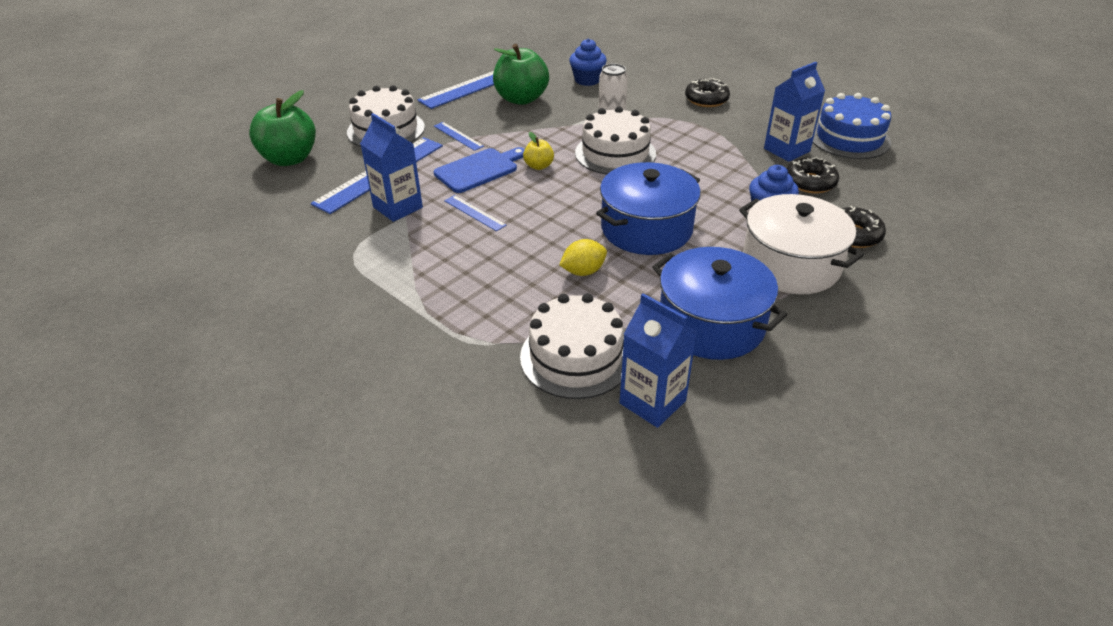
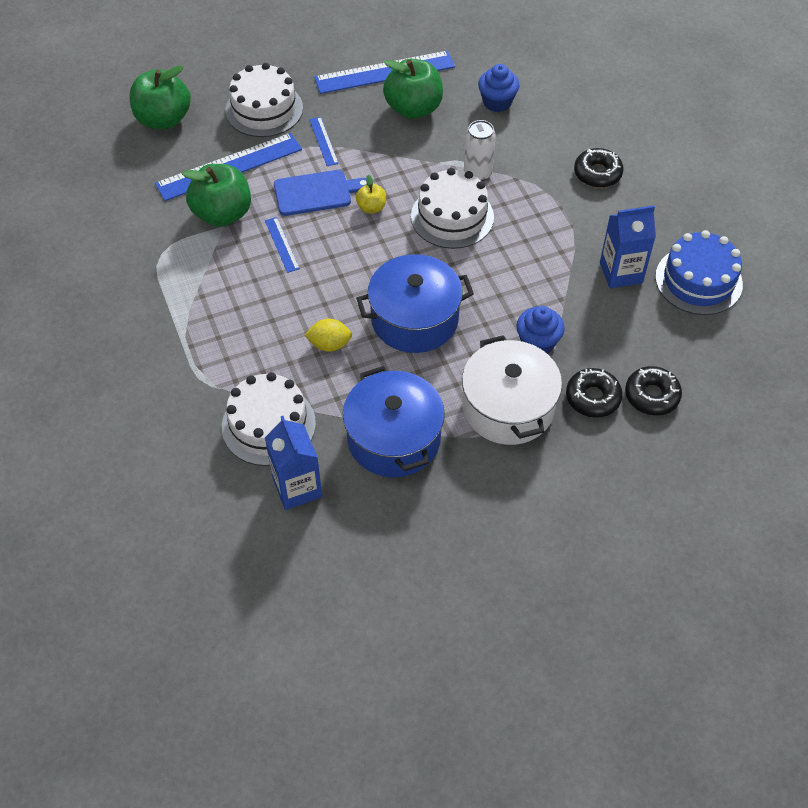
camera: 25 degrees right, 15 degrees up
blue carton [360,113,423,222] -> green apple [182,164,251,227]
black donut [787,157,839,193] -> black donut moved to [625,366,682,416]

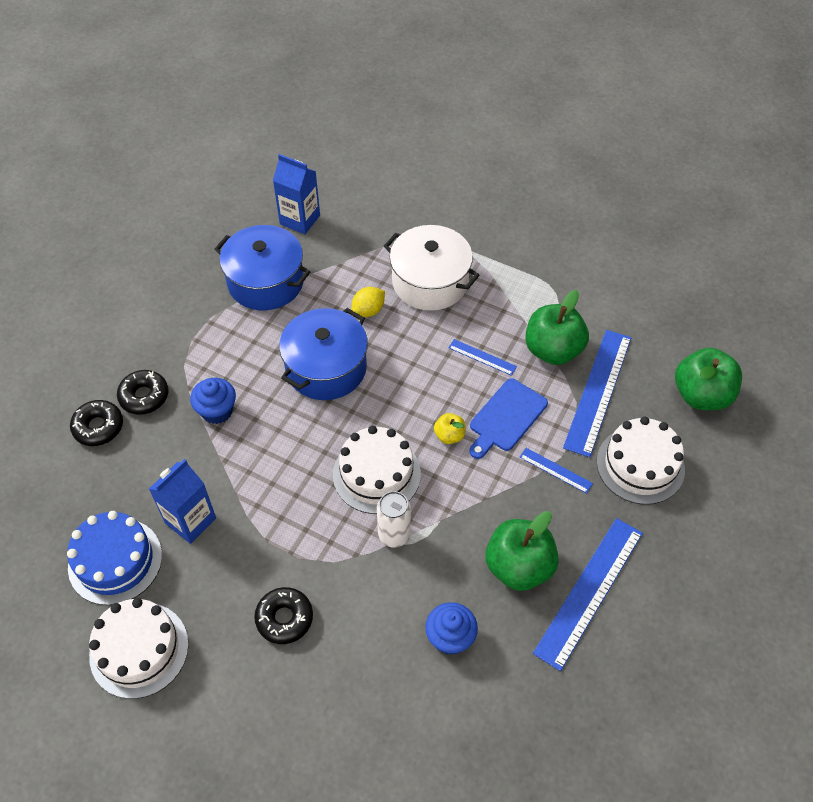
camera: 140 degrees right, 0 degrees up
white cake [222,372,316,466] -> white cake moved to [89,598,189,699]
white pot [462,335,562,445] -> white pot moved to [384,225,479,311]

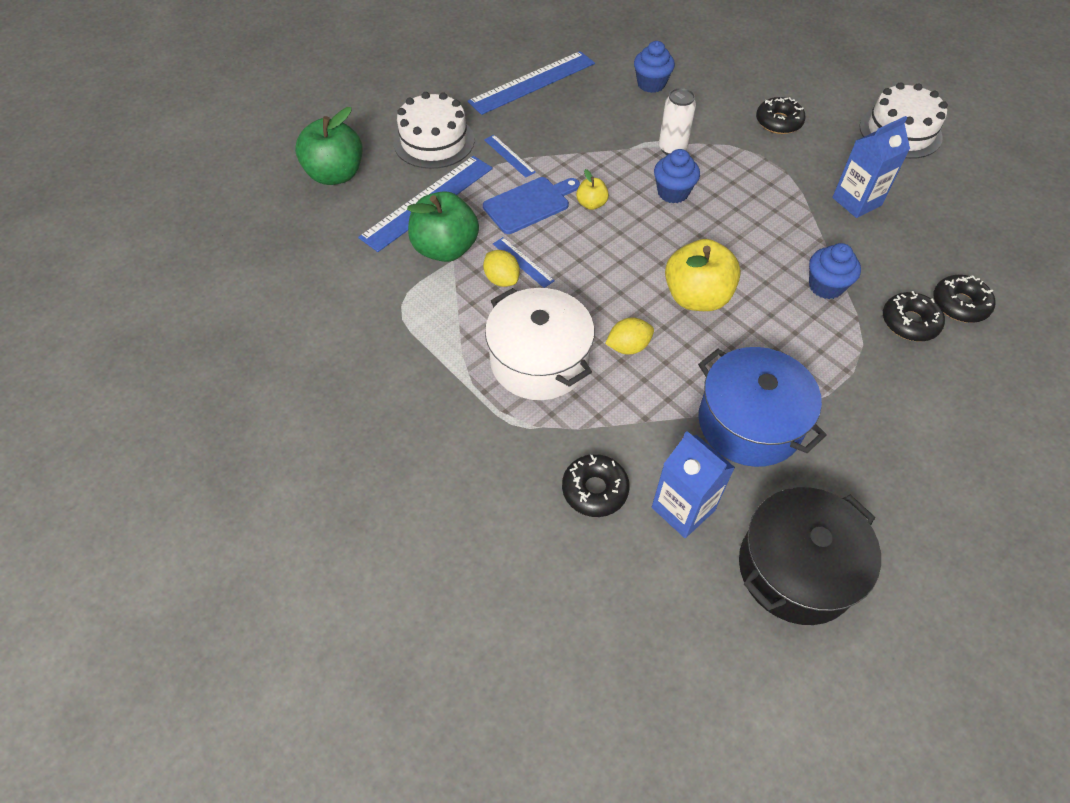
camera: 160 degrees left, 0 degrees up
blue cake [67,511,162,605] -> none
blue pot [279,308,368,400] -> yellow apple [665,239,741,311]
white cake [333,426,421,514] -> blue cupcake [654,149,700,204]
green apple [485,511,559,591] -> none
none -> yellow lemon [483,250,520,287]
none -> black donut [562,454,630,517]
none -> black pot [739,487,881,625]

